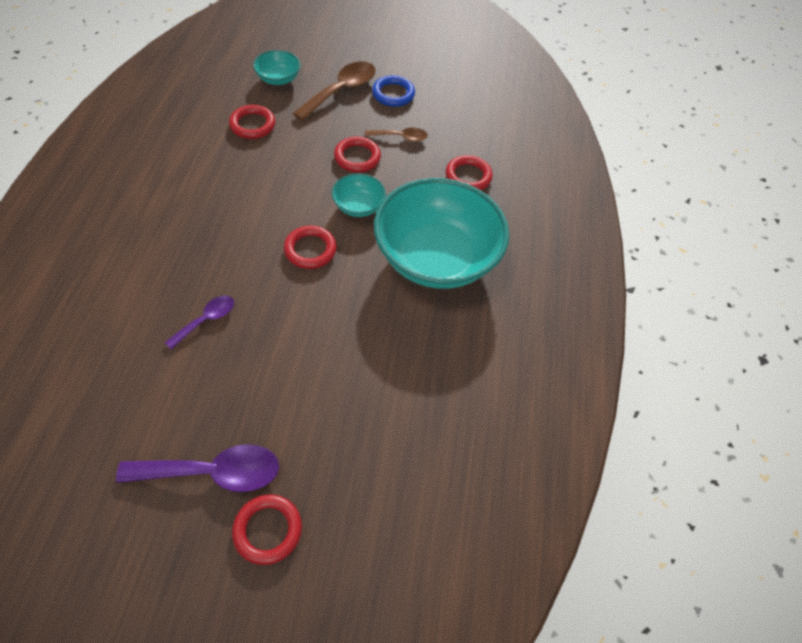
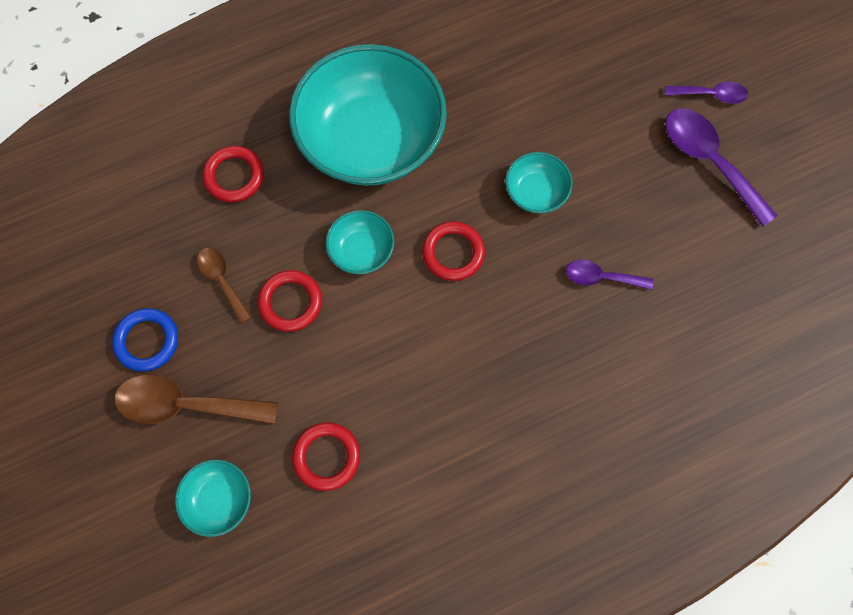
camera: 120 degrees left, 15 degrees up
red ring [232,495,302,565] -> purple spoon [665,82,748,104]
none -> turquoise bowl [505,152,573,213]

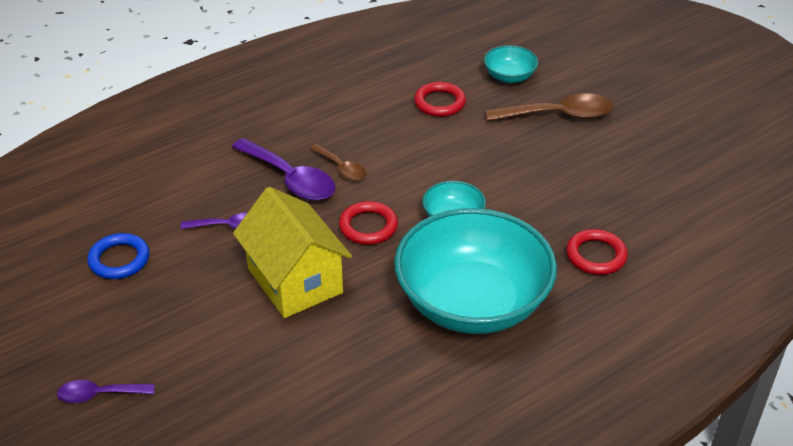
camera: 170 degrees right, 30 degrees down
blue ring [112,308,178,372] -> blue ring moved to [87,233,150,279]
brown spoon [197,248,252,324] -> brown spoon moved to [310,144,366,181]
red ring [258,270,322,332] -> none
turquoise bowl [505,152,573,213] -> yellow house [233,187,352,318]
purple spoon [665,109,778,227] -> purple spoon moved to [232,138,336,201]

